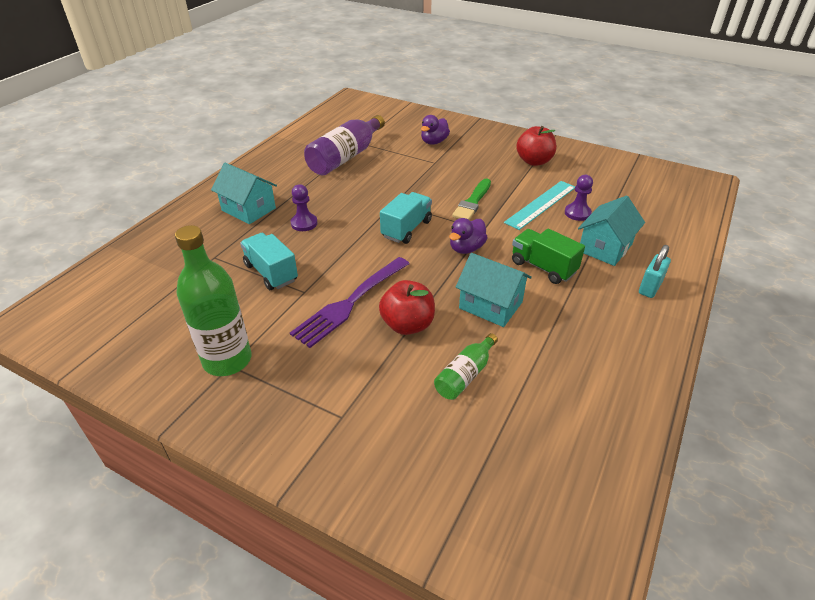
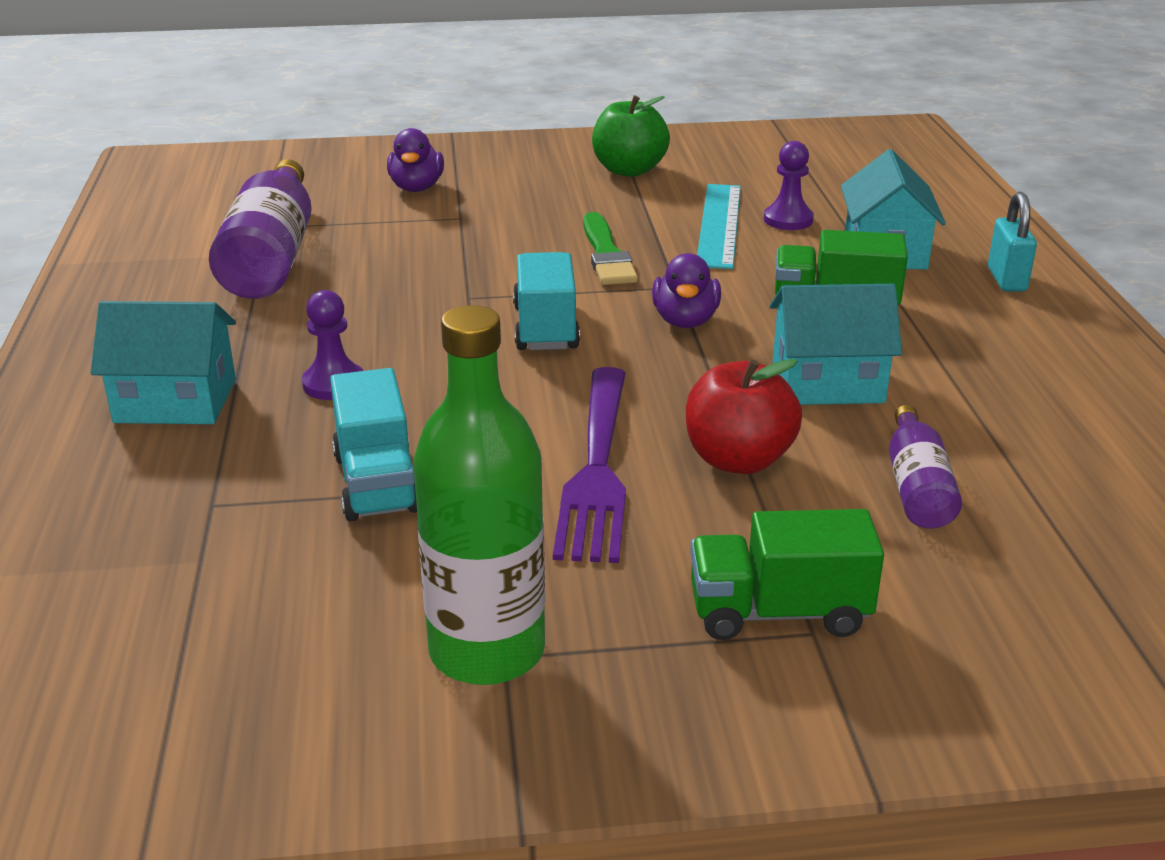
camera: 35 degrees left, 10 degrees down
turquoise truck [240,233,298,290] -> turquoise truck turned 120 degrees counterclockwise [330,368,417,522]
green bottle [434,333,498,400] -> purple bottle [889,405,962,529]
red apple [516,126,556,166] -> green apple [592,95,670,177]
none -> green truck [690,509,884,640]

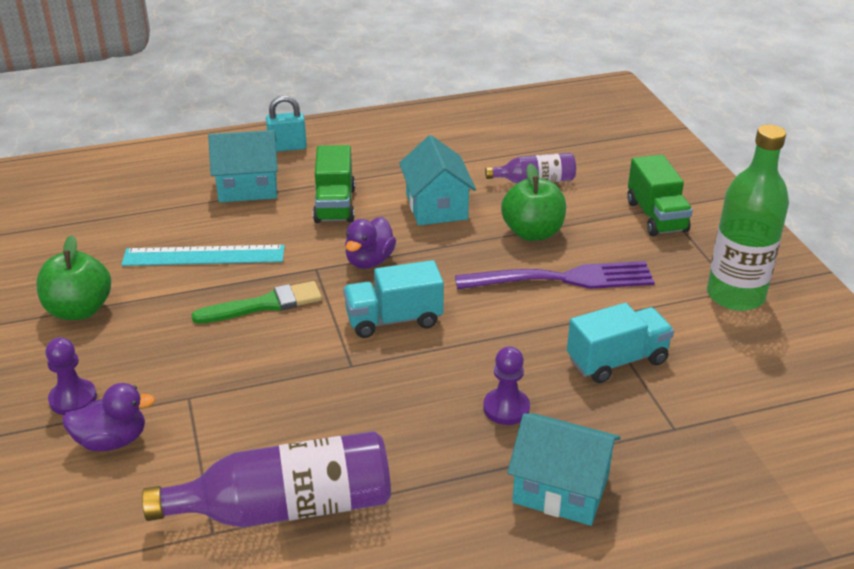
camera: 100 degrees left, 5 degrees up
turquoise house [90,301,236,424] -> turquoise house turned 60 degrees counterclockwise [507,413,621,526]
purple duck [652,253,721,328] -> purple duck turned 120 degrees clockwise [345,217,396,269]
red apple [686,359,802,474] -> green apple [501,163,566,241]
purple pawn [764,141,814,230] -> purple pawn moved to [45,337,97,415]

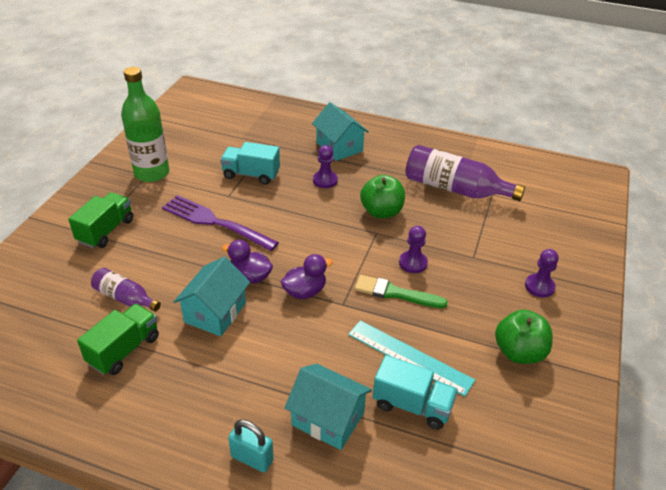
camera: 145 degrees left, 5 degrees up
purple duck [62,383,156,451] -> purple duck moved to [222,240,273,284]
green truck [313,145,355,223] -> green truck moved to [77,304,159,375]
turquoise truck [343,260,444,338] -> turquoise truck moved to [373,355,458,430]
green apple [501,163,566,241] -> green apple moved to [360,175,405,219]
none -> purple pawn [399,226,428,273]

